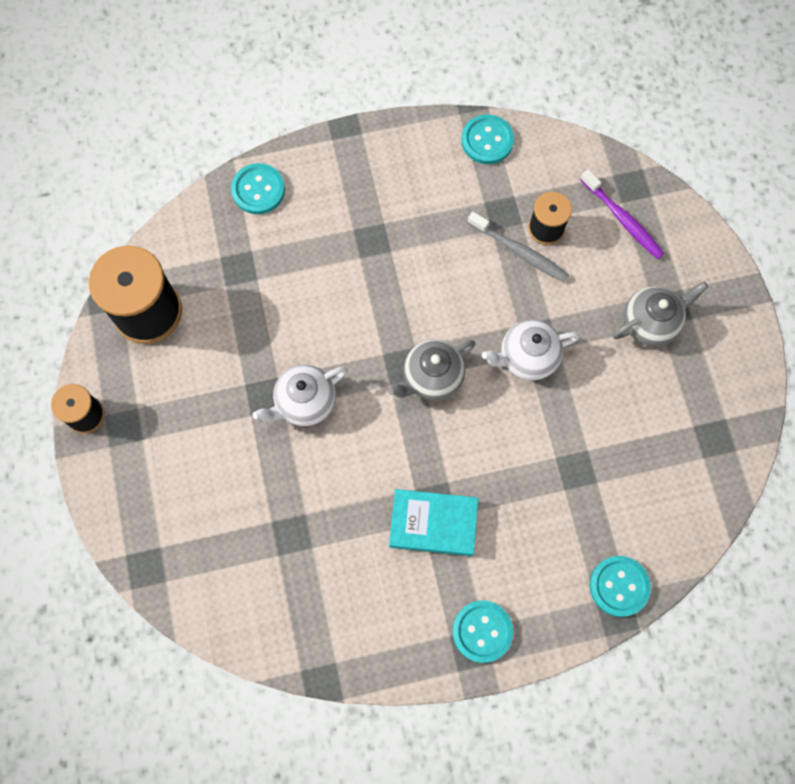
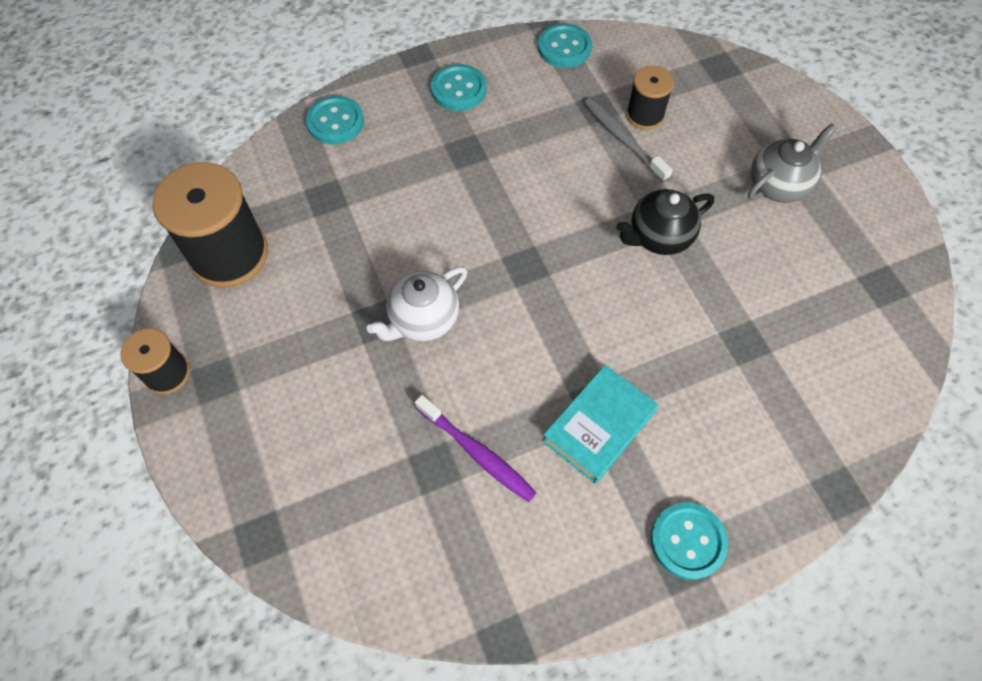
camera: 10 degrees left, 10 degrees down
grey teapot [388,339,476,401] -> none
turquoise book [389,489,478,556] -> turquoise book turned 45 degrees counterclockwise [542,365,659,484]
grey toothbrush [468,212,569,282] -> grey toothbrush turned 150 degrees counterclockwise [584,98,673,182]
white teapot [482,320,580,380] -> black teapot [616,189,714,255]
purple toothbrush [580,169,664,259] -> purple toothbrush moved to [415,395,537,502]
turquoise button [590,556,651,617] -> turquoise button moved to [431,64,487,111]

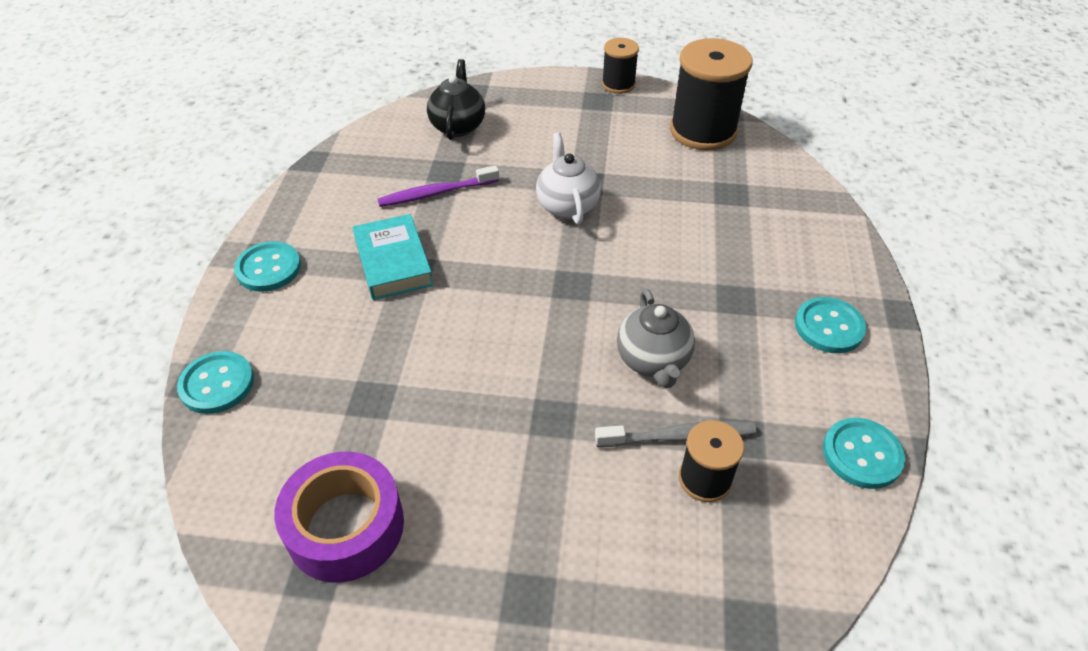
camera: 120 degrees right, 15 degrees down
turquoise button [306,96,364,144] -> turquoise button moved to [177,351,254,414]
black teapot [616,189,714,255] -> black teapot moved to [427,59,485,140]
grey teapot [748,123,837,203] -> grey teapot moved to [617,289,695,388]
none -> purple tape [274,452,404,583]

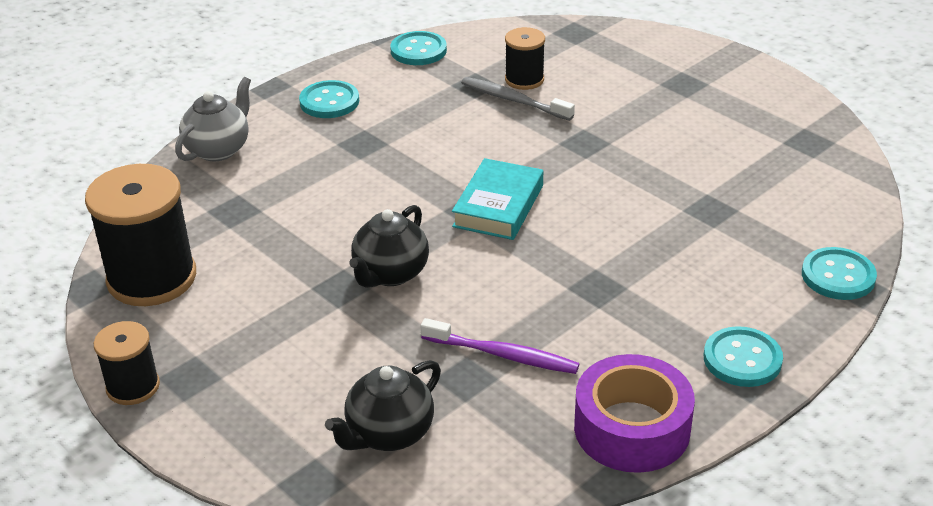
camera: 140 degrees left, 10 degrees down
purple tape [274,452,404,583] -> purple tape moved to [574,354,695,473]
turquoise book [353,214,433,300] -> turquoise book moved to [452,158,543,240]
white teapot [536,132,601,225] -> black teapot [349,205,429,288]
grey teapot [617,289,695,388] -> grey teapot moved to [175,77,251,161]

